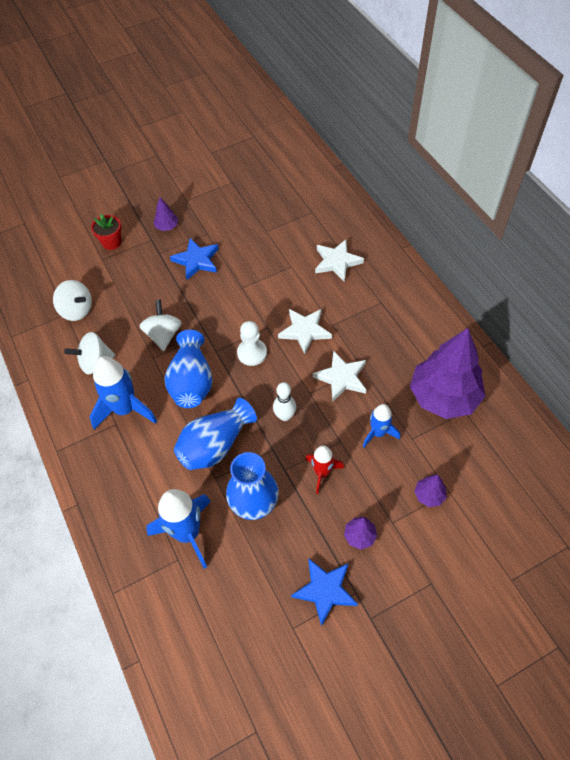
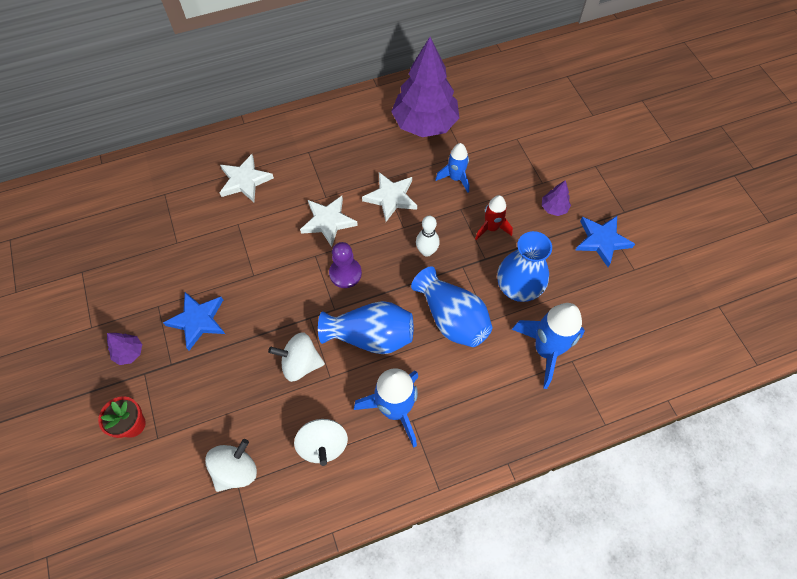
camera: 85 degrees left, 5 degrees up
white pawn [237,321,267,366] -> purple pawn [329,242,362,288]
purple tree [414,475,447,507] -> none

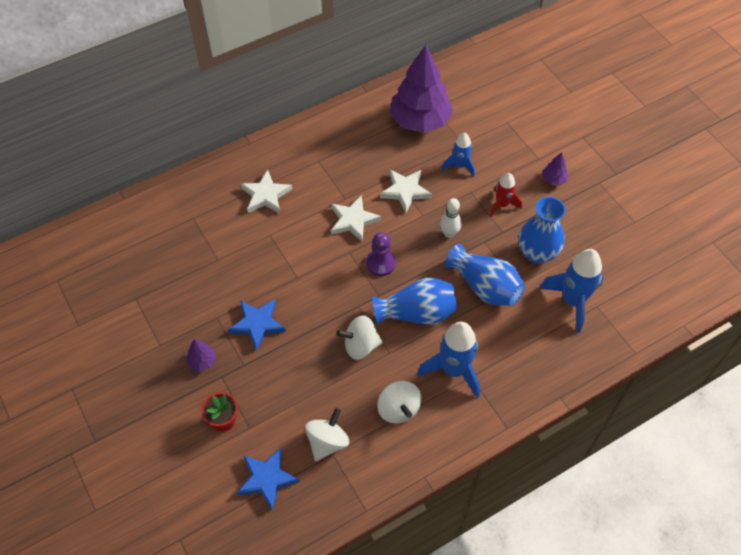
camera: 10 degrees left, 5 degrees down
blue star [576,216,635,267] -> blue star moved to [237,448,300,510]

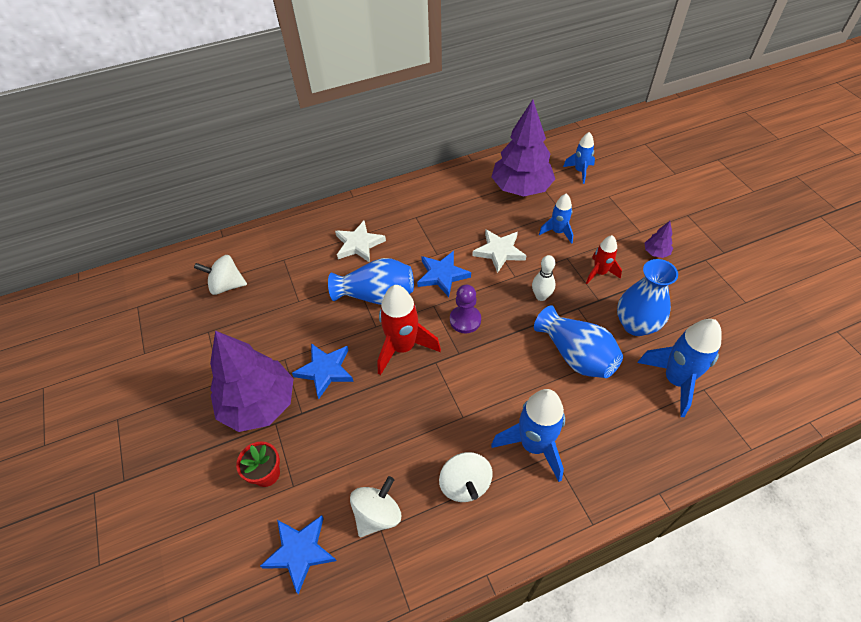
camera: 10 degrees right, 5 degrees down
purple tree [186,339,216,371] -> purple tree [210,331,294,432], size x2.47
white star [331,195,381,243] -> blue star [417,251,471,297]
white spinning top [336,316,383,360] -> white spinning top moved to [194,255,247,295]
blue vase [373,278,458,325] -> blue vase moved to [328,258,414,305]
none -> red rocket [377,285,441,375]
none -> blue rocket [563,132,595,184]

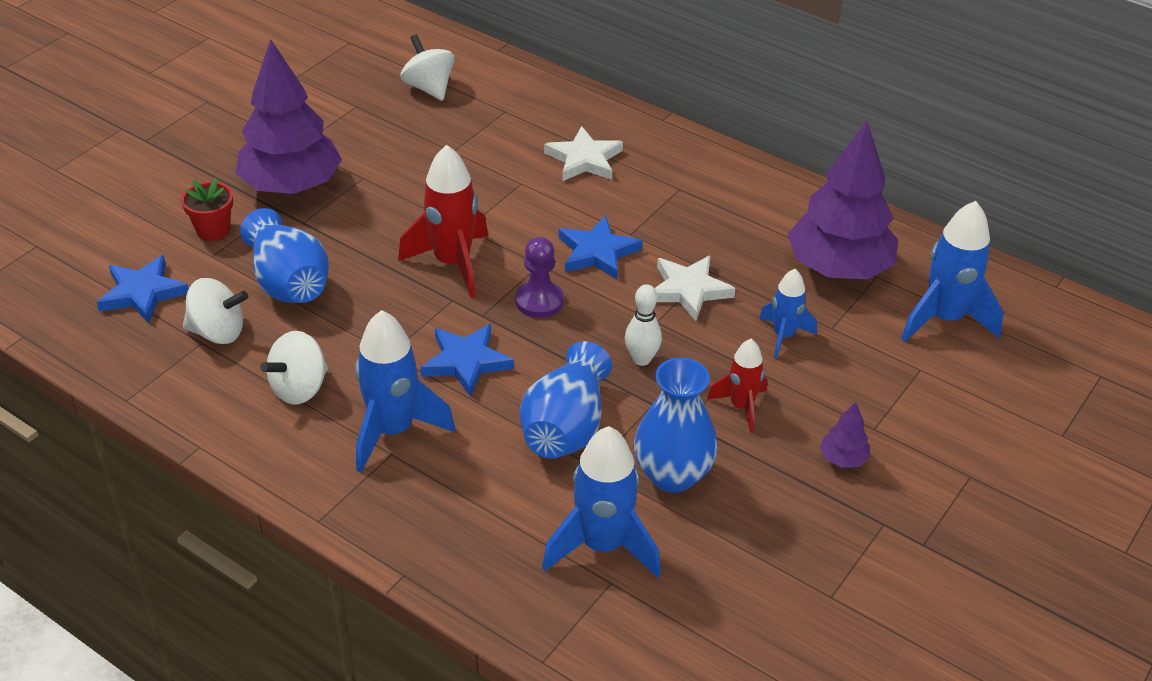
camera: 55 degrees right, 10 degrees down
blue star [292,343,354,399] -> blue star moved to [420,324,514,397]
blue vase [328,258,414,305] -> blue vase moved to [240,208,329,303]
blue rocket [563,132,595,184] -> blue rocket [901,201,1003,342], size x1.70

